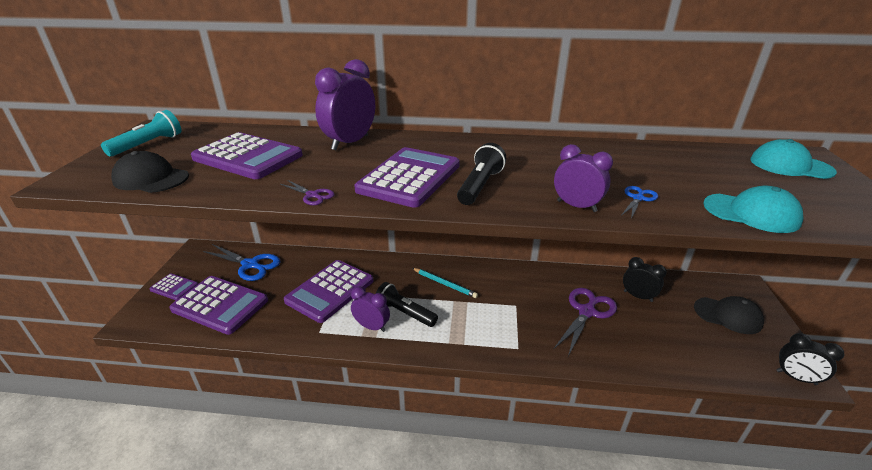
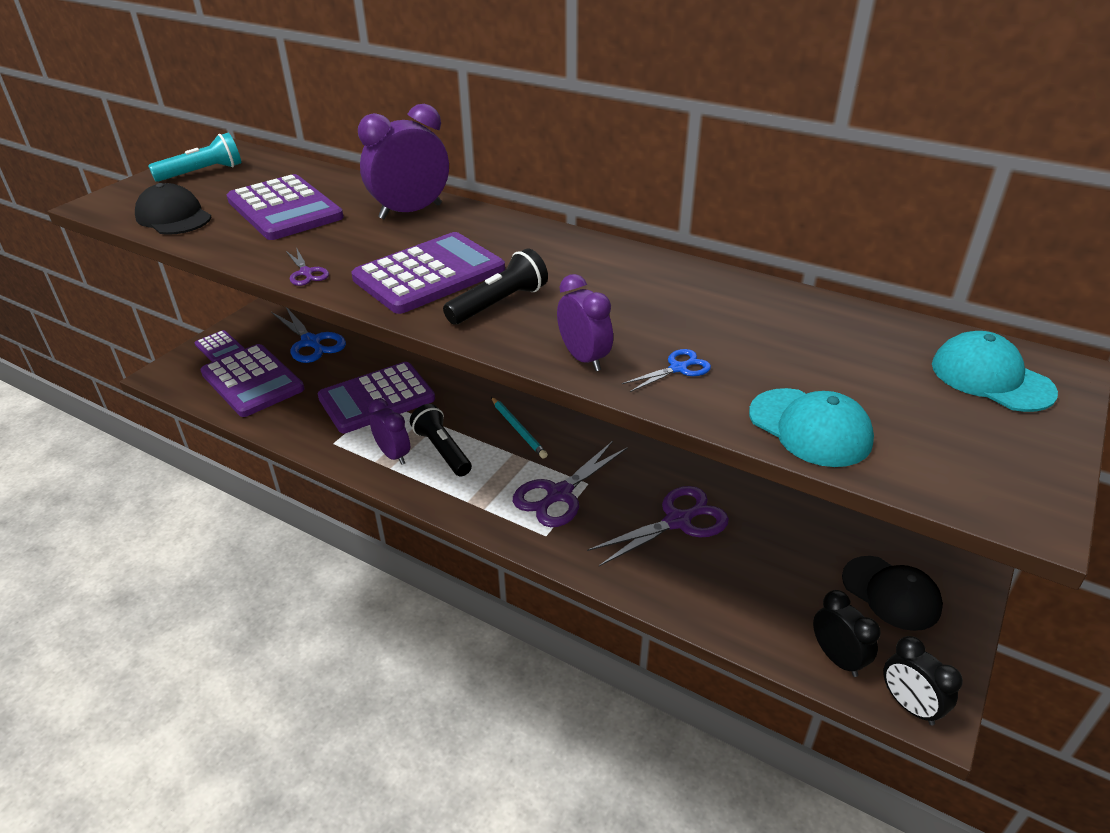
camera: 25 degrees right, 5 degrees up
black clock [623,257,667,302] -> black clock moved to [813,590,881,677]
none -> purple scissors [513,441,628,527]

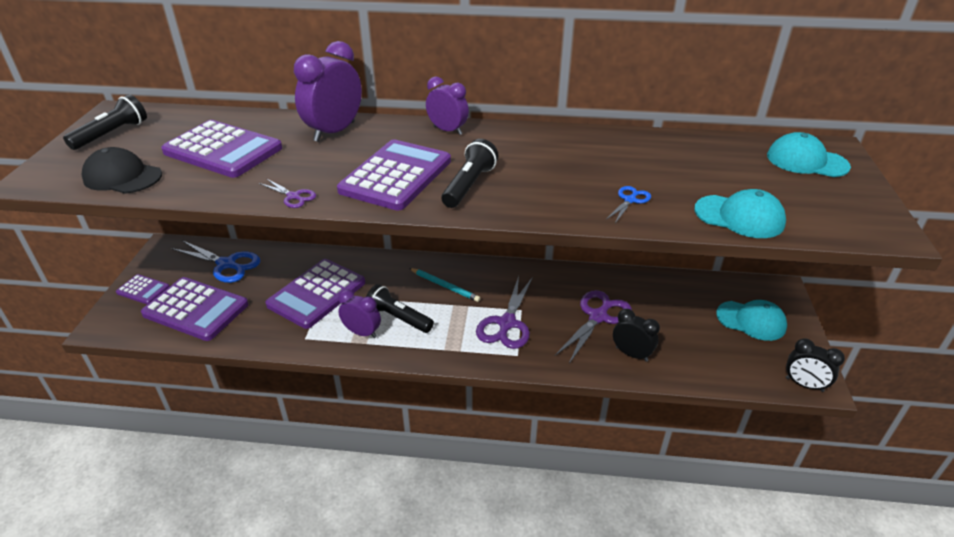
camera: 25 degrees left, 0 degrees up
turquoise flashlight [148,132,241,182] -> black flashlight [63,94,147,150]
purple clock [557,274,613,371] -> purple clock moved to [426,76,469,135]
black clock [813,590,881,677] -> black clock moved to [613,309,660,362]
black cap [842,556,943,631] -> turquoise cap [716,300,787,341]

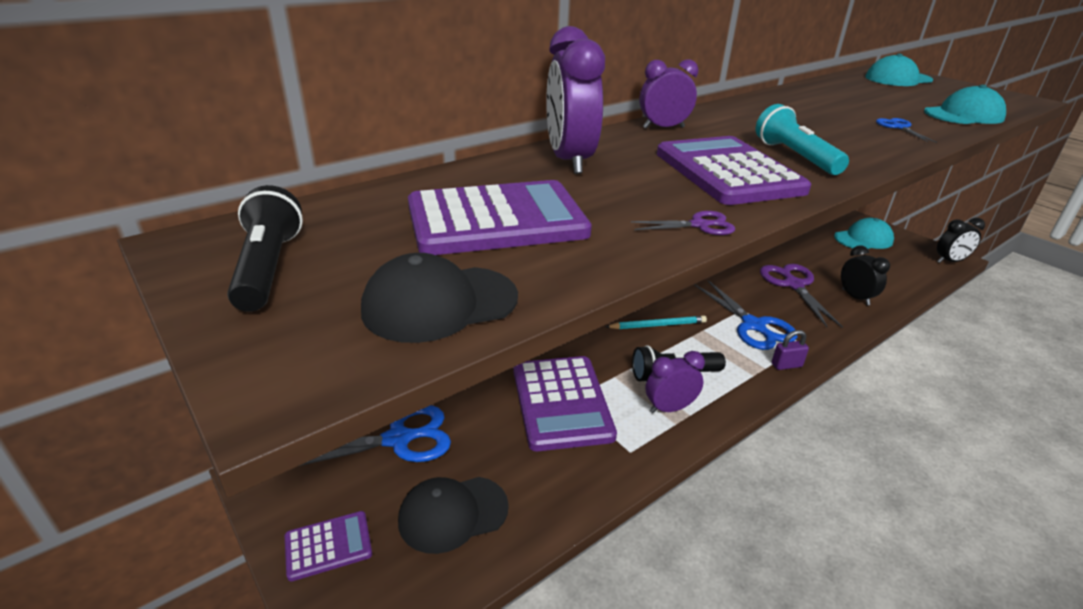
camera: 45 degrees left, 5 degrees down
purple calculator [141,277,248,341] -> black cap [398,477,509,554]
black flashlight [441,139,499,208] -> turquoise flashlight [756,104,849,175]
purple scissors [476,276,533,349] -> blue scissors [695,280,797,350]
black clock [613,309,660,362] -> black clock turned 75 degrees clockwise [841,246,890,306]
none -> purple padlock [772,330,809,370]

